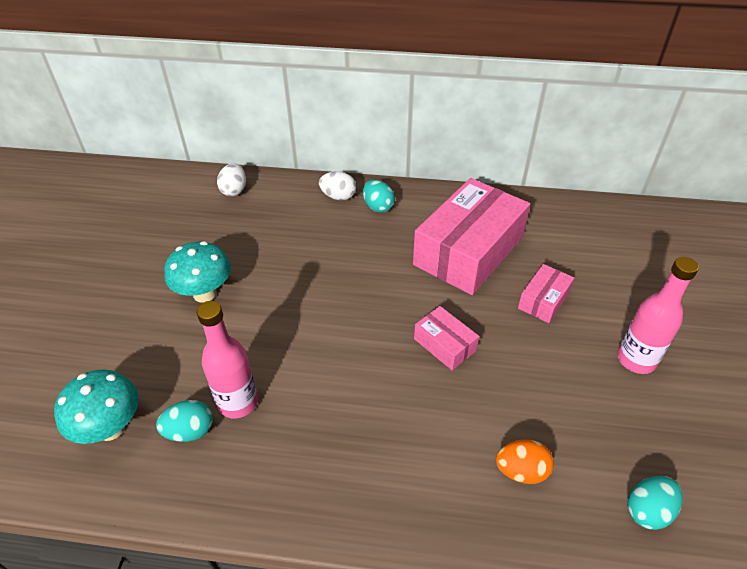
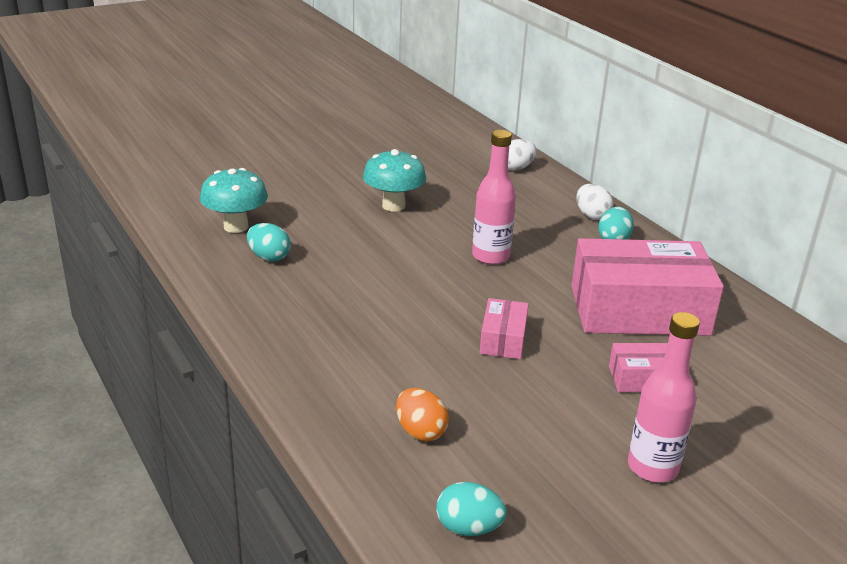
camera: 50 degrees right, 15 degrees down
pink bottle [197,301,258,418] -> pink bottle moved to [472,130,516,265]

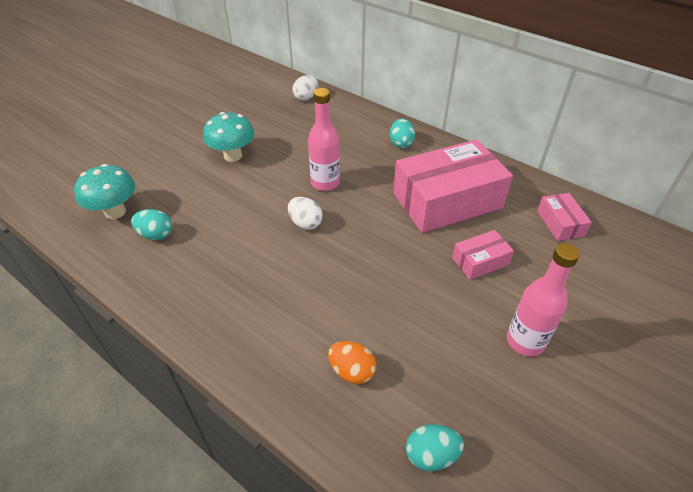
camera: 20 degrees left, 15 degrees up
pink box [480,298,529,359] -> pink box moved to [537,193,592,241]
white egg [577,184,613,220] -> white egg moved to [288,197,323,230]

